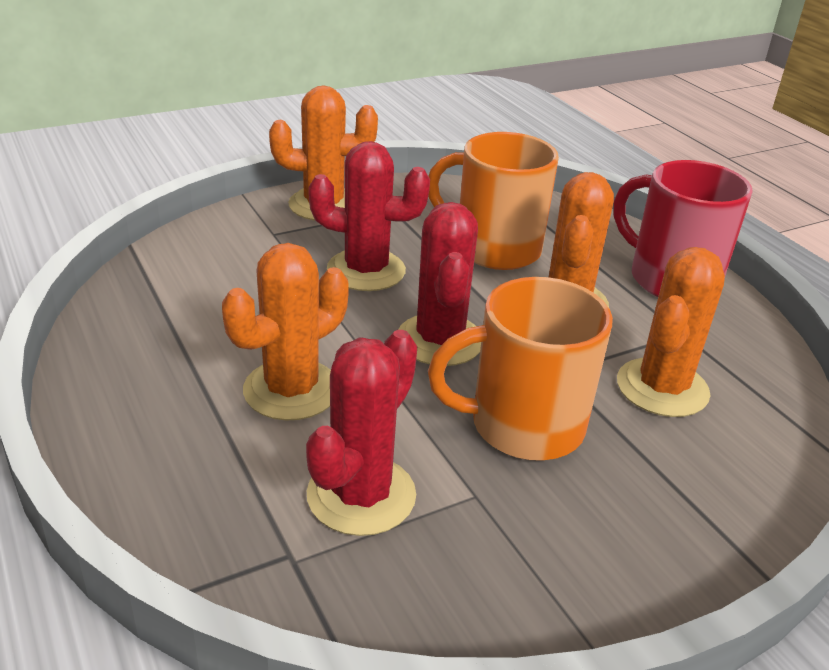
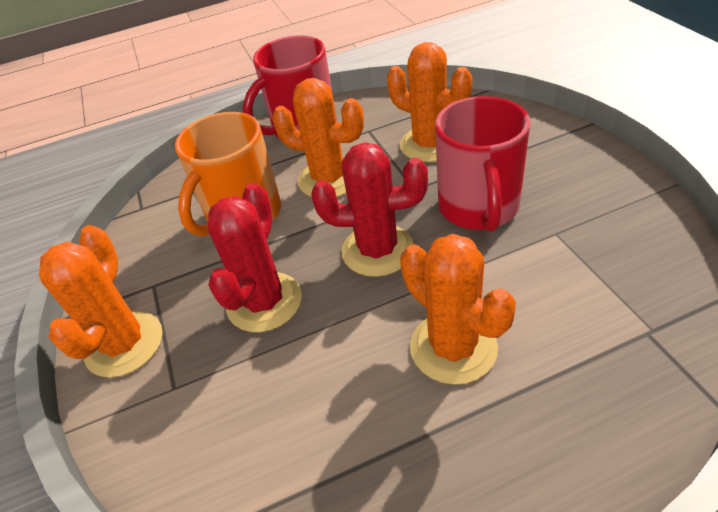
camera: 75 degrees left, 10 degrees up
red cactus [306,330,417,536] -> none
orange mug [428,277,613,461] -> red mug [435,96,530,232]

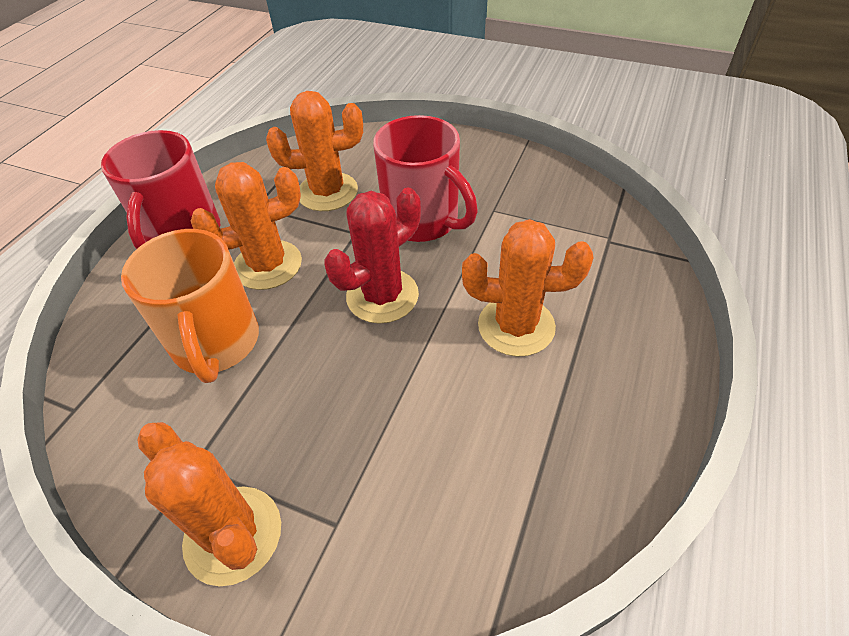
camera: 50 degrees left, 5 degrees up
red cactus [208,183,302,332] -> none

